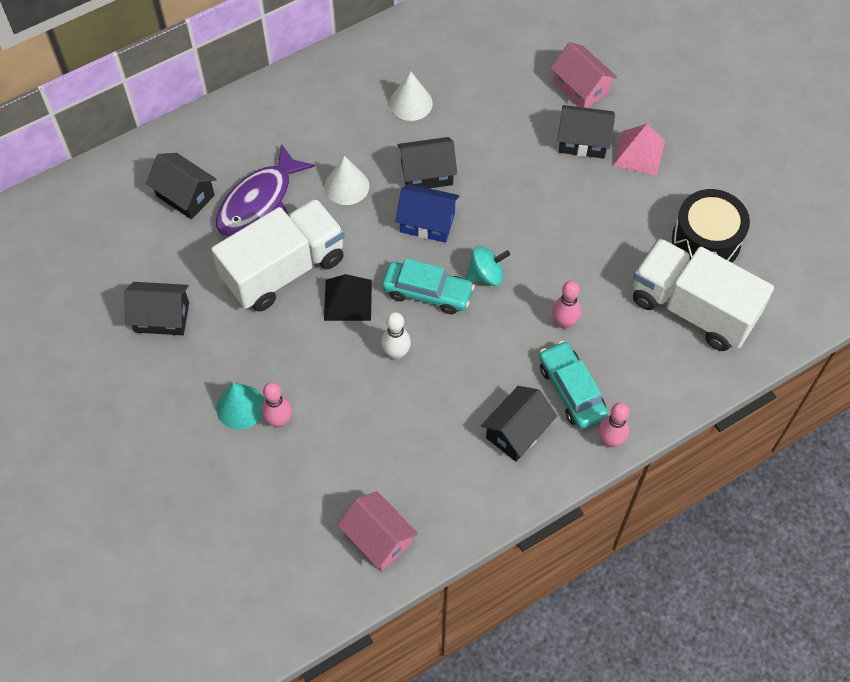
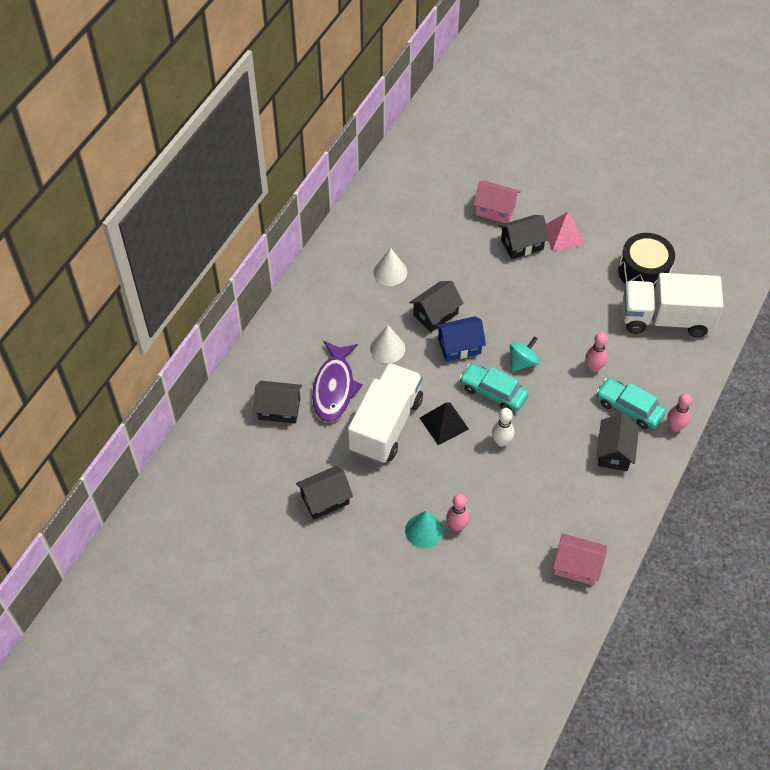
camera: 30 degrees left, 5 degrees down
turquoise car [382,258,475,314] -> turquoise car turned 135 degrees counterclockwise [459,363,529,411]

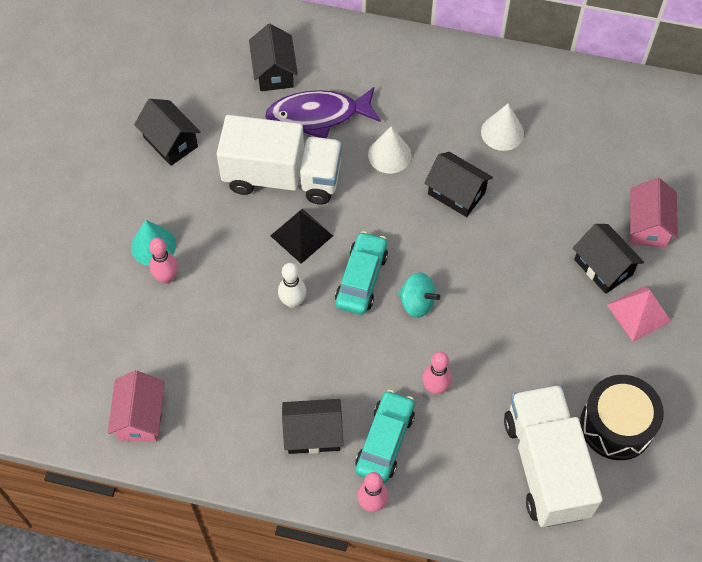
camera: 75 degrees right, 5 degrees up
blue house [436,316,486,362] -> none

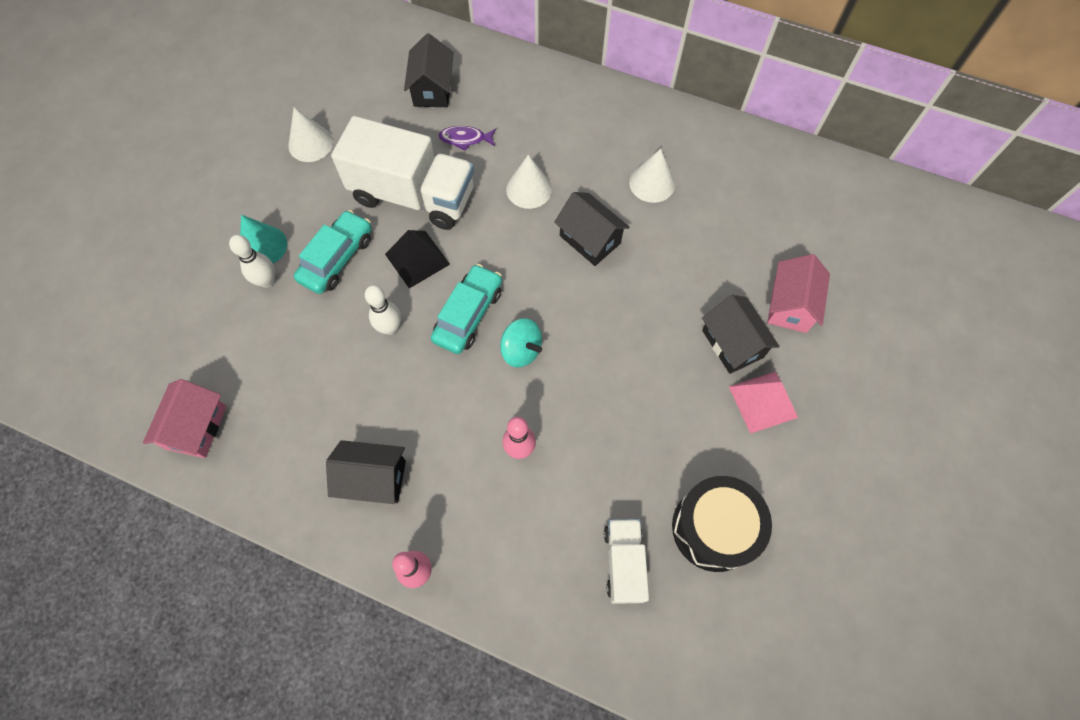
camera: 10 degrees right, 5 degrees up
black house [134,99,201,166] -> white cone [289,107,333,162]
pink bowling pin [149,238,178,284] -> white bowling pin [229,235,275,288]
purple fish [265,87,381,138] -> purple fish [438,126,496,151], size x0.49
turquoise car [355,390,415,483] -> turquoise car moved to [294,210,372,294]
white truck [504,385,603,527] -> white truck [604,519,649,604], size x0.52

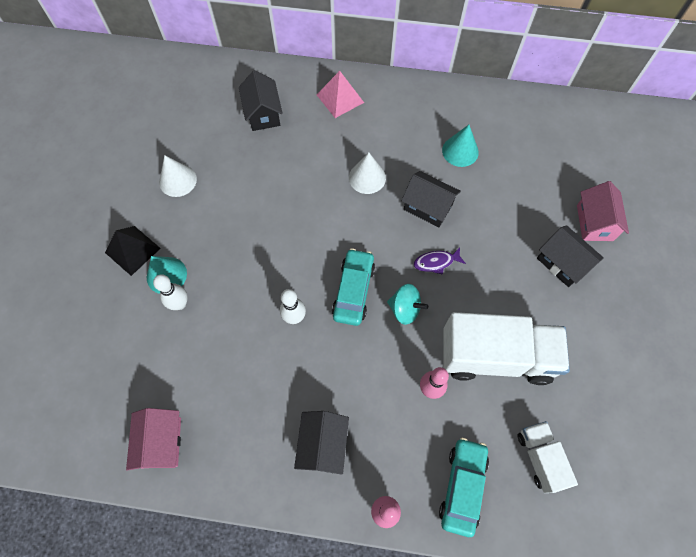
camera: 15 degrees left, 0 degrees up
turquoise car [294,210,372,294] -> turquoise car moved to [439,438,489,537]
black house [326,440,406,504] -> black house turned 75 degrees counterclockwise [294,411,349,475]
white truck [331,116,474,230] -> white truck moved to [443,312,570,385]
black pyramid [385,230,450,289] -> black pyramid moved to [105,226,161,276]
purple fish [438,126,496,151] -> purple fish moved to [414,247,466,275]
white cone [629,148,675,203] -> turquoise cone [442,125,479,167]
black drum [672,476,772,572] -> none
pink pyramid [729,372,798,434] -> pink pyramid moved to [317,71,364,118]

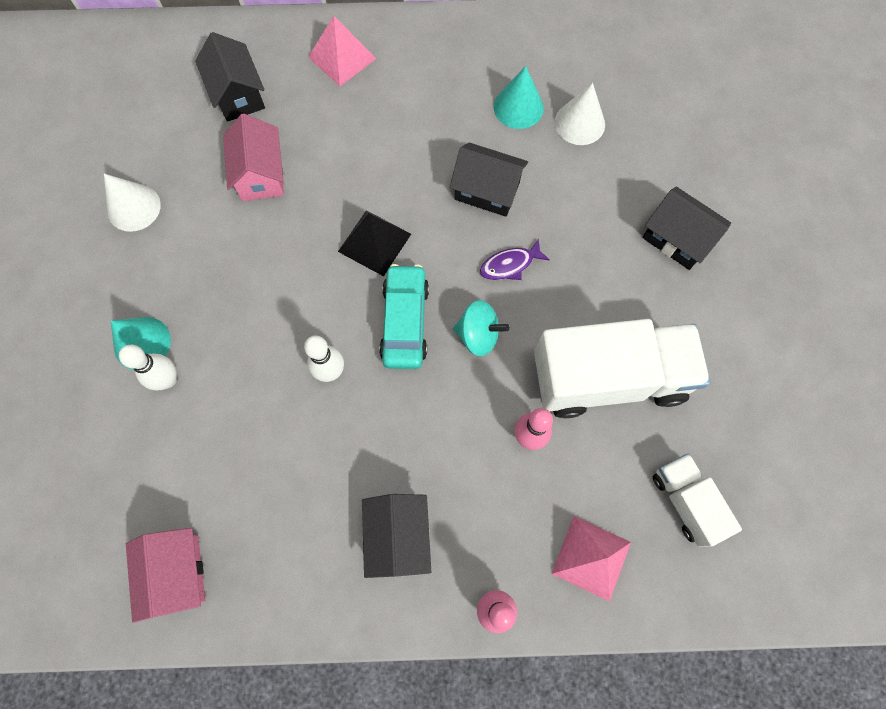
camera: 10 degrees left, 5 degrees up
black pyramid [105,226,161,276] -> black pyramid moved to [338,210,411,276]
white cone [349,152,386,194] -> white cone moved to [555,83,605,145]
turquoise car [439,438,489,537] -> pink pyramid [551,516,631,602]
pink house [577,181,629,241] -> pink house moved to [223,114,284,201]

